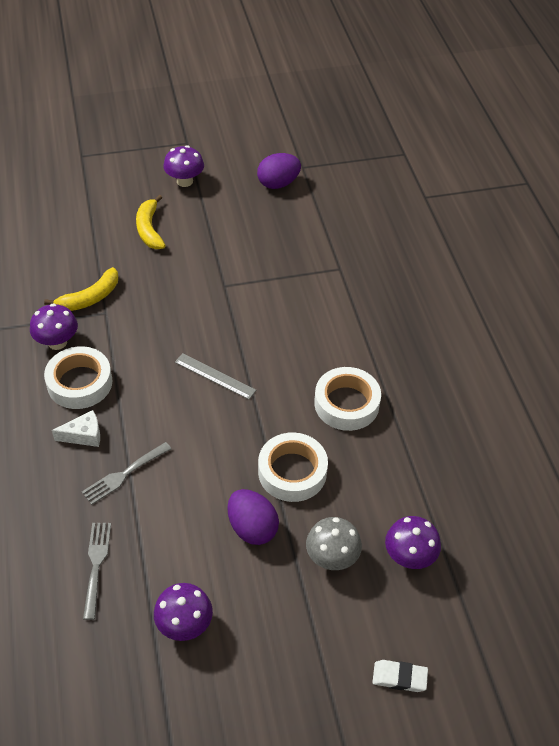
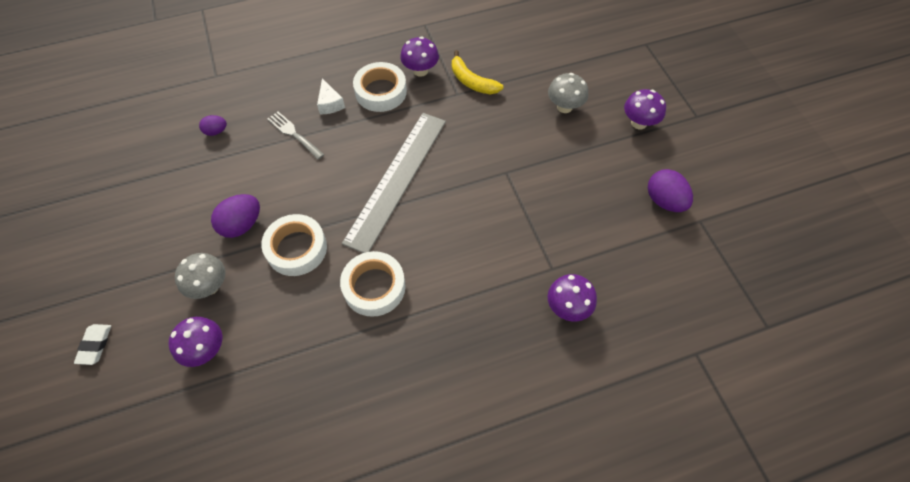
camera: 85 degrees right, 10 degrees up
grey fork [83,523,111,620] -> purple egg [199,115,227,136]
yellow banana [136,195,166,249] -> grey mushroom [548,73,588,113]
purple mushroom [154,583,213,641] -> purple mushroom moved to [548,274,597,322]
grey ruler [175,353,256,400] -> grey ruler [342,113,446,253], size x2.23

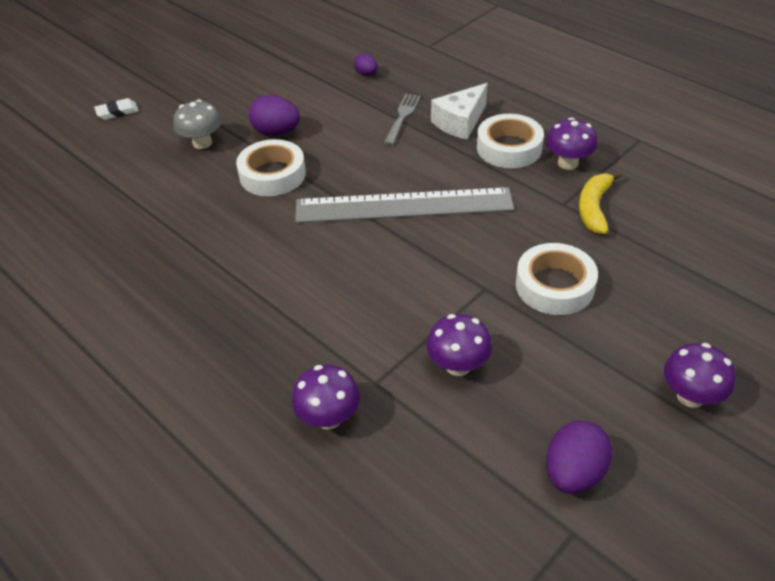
camera: 65 degrees right, 15 degrees down
purple mushroom [168,317,222,367] -> purple mushroom moved to [427,314,492,376]
white cheese [317,78,345,114] -> white cheese [431,83,488,140], size x1.53
white tape [340,251,406,317] -> white tape moved to [516,243,598,315]
grey mushroom [548,73,588,113] -> none

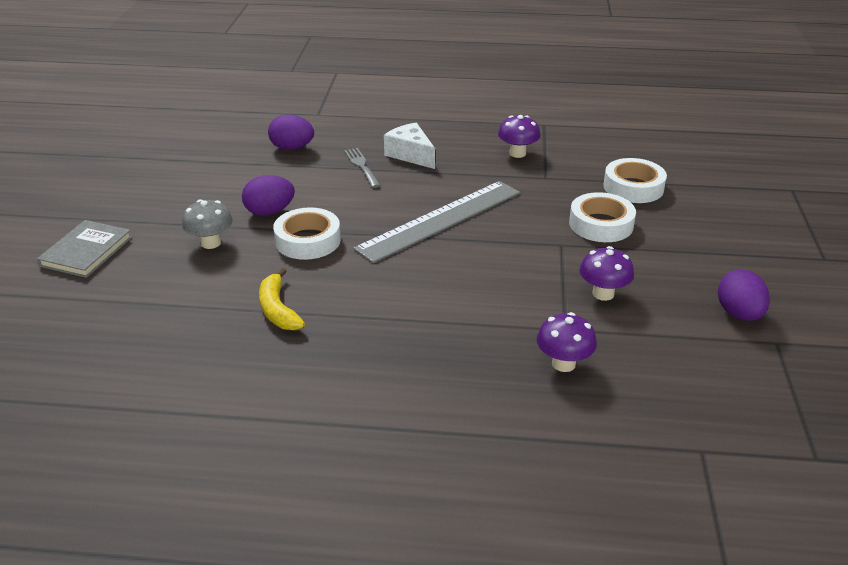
camera: 40 degrees left, 10 degrees down
white eraser [94,98,139,120] -> grey book [37,220,132,278]
purple egg [354,53,378,76] -> purple egg [268,115,314,150], size x1.73
white cheese [431,83,488,140] -> white cheese turned 135 degrees clockwise [384,123,435,169]
white tape [477,114,544,168] -> white tape moved to [603,158,667,203]
yellow banana [579,171,622,234] -> yellow banana moved to [259,268,305,330]
purple mushroom [664,343,736,408] -> none

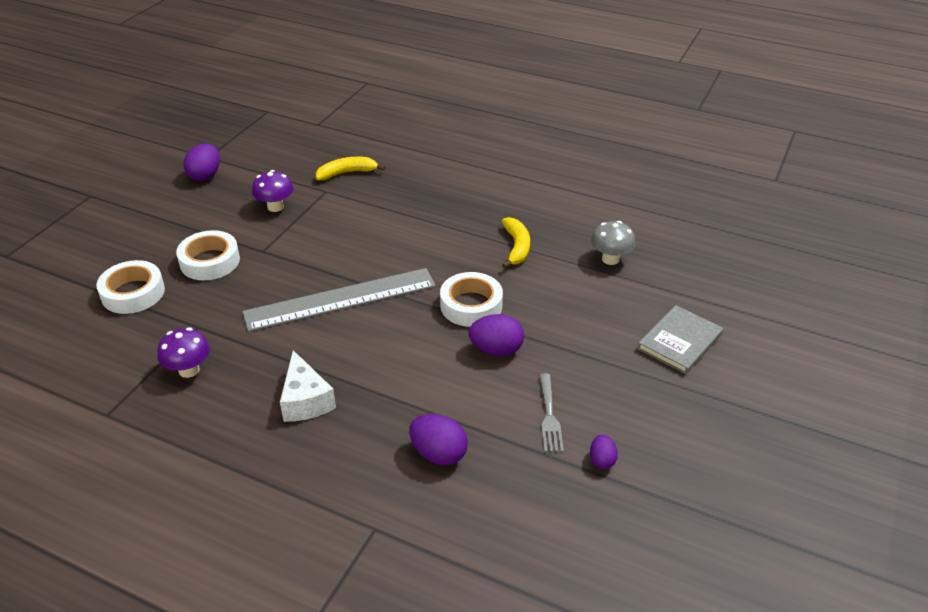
camera: 160 degrees left, 5 degrees up
grey mushroom [182,199,233,249] -> grey mushroom moved to [591,221,636,265]
grey fork [344,148,381,188] -> grey fork moved to [540,374,564,452]
purple mushroom [537,312,597,372] -> yellow banana [316,157,386,180]
none -> purple egg [590,435,618,469]

